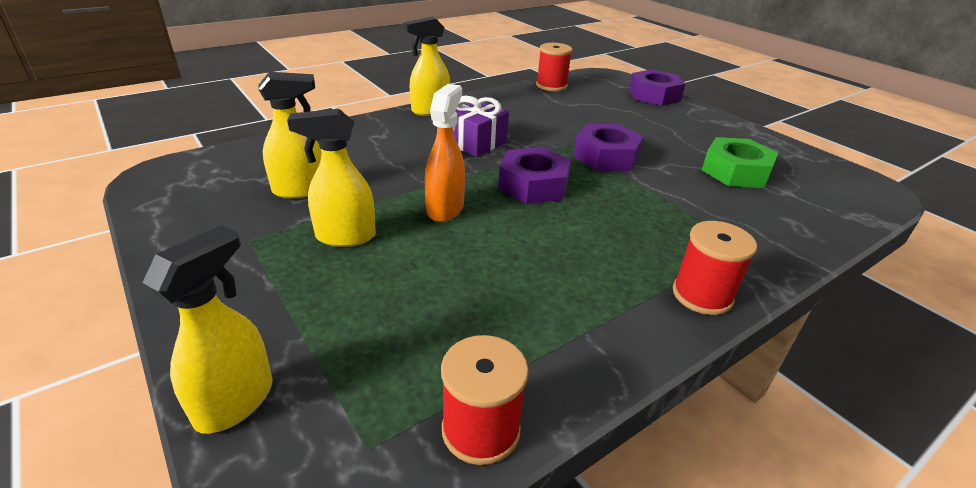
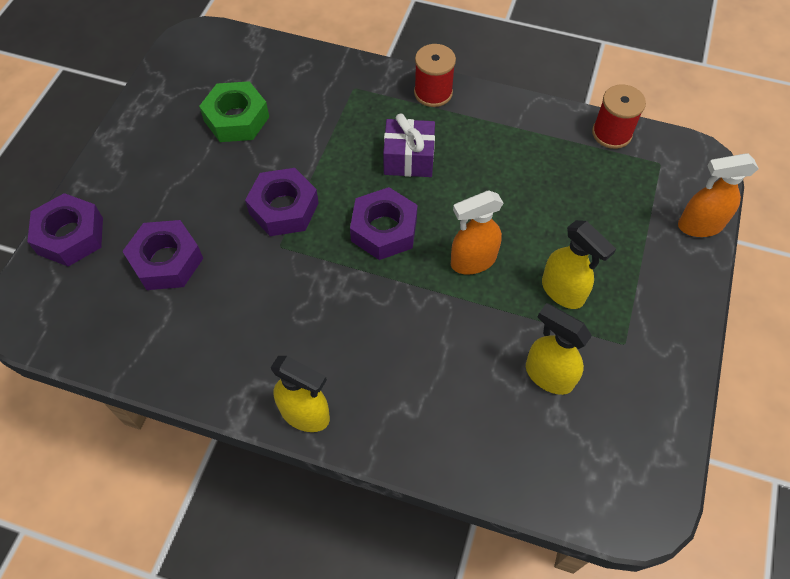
camera: 125 degrees left, 25 degrees up
yellow spray bottle [142,225,272,434] -> orange spray bottle [678,153,759,237]
purple gift [453,96,509,157] -> purple gift moved to [383,113,435,177]
red spool [536,43,572,91] -> none
none -> purple nut [122,220,203,290]

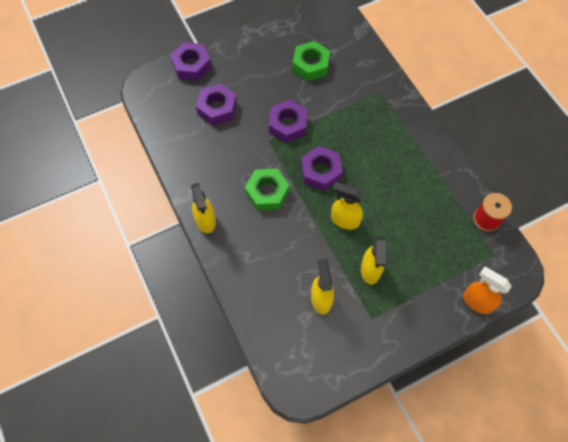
camera: 45 degrees right, 5 degrees up
purple gift [383,113,435,177] -> none
red spool [414,44,456,107] -> none
orange spray bottle [451,191,504,274] -> yellow spray bottle [331,182,363,230]
none -> green nut [245,168,290,211]

